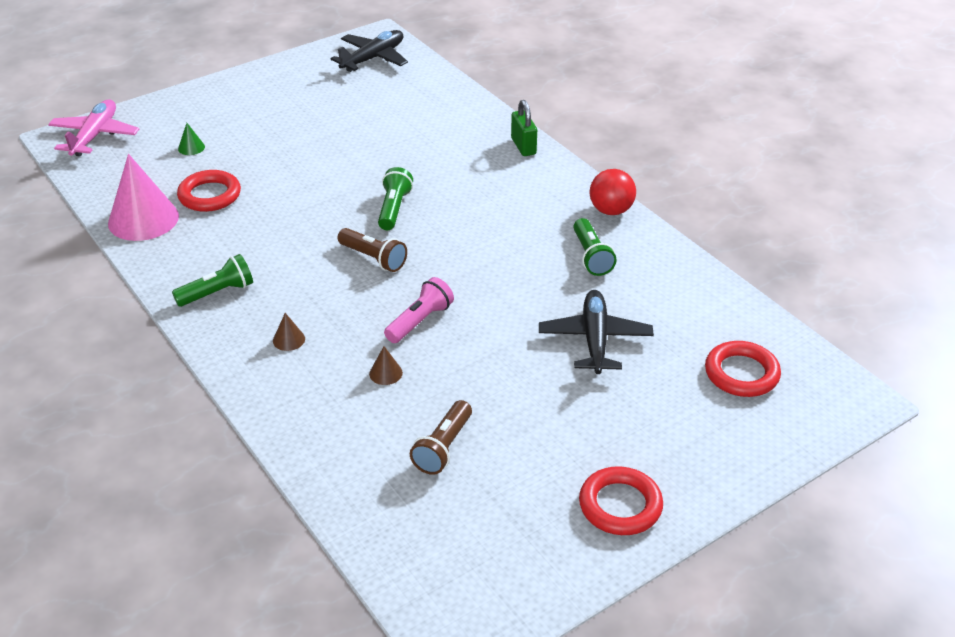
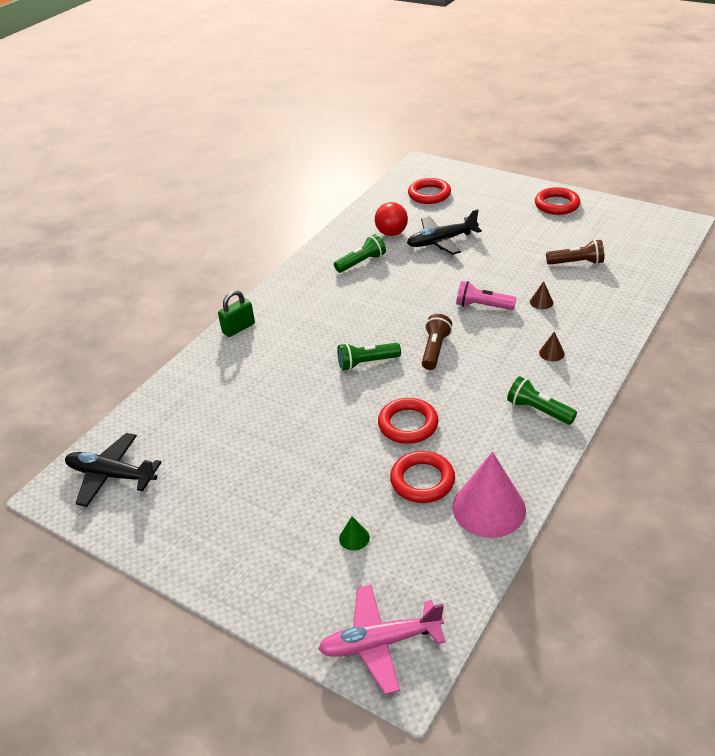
camera: 110 degrees left, 0 degrees up
red ball [590,169,636,215] -> red ball moved to [375,202,408,236]
none -> red ring [378,398,439,444]

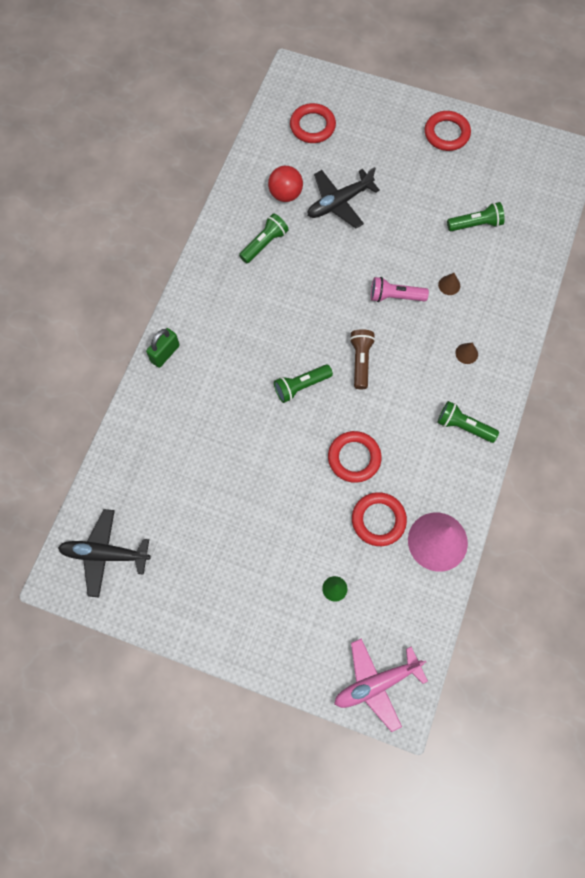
camera: 15 degrees left, 30 degrees up
brown flashlight [546,240,604,265] -> green flashlight [447,202,505,231]

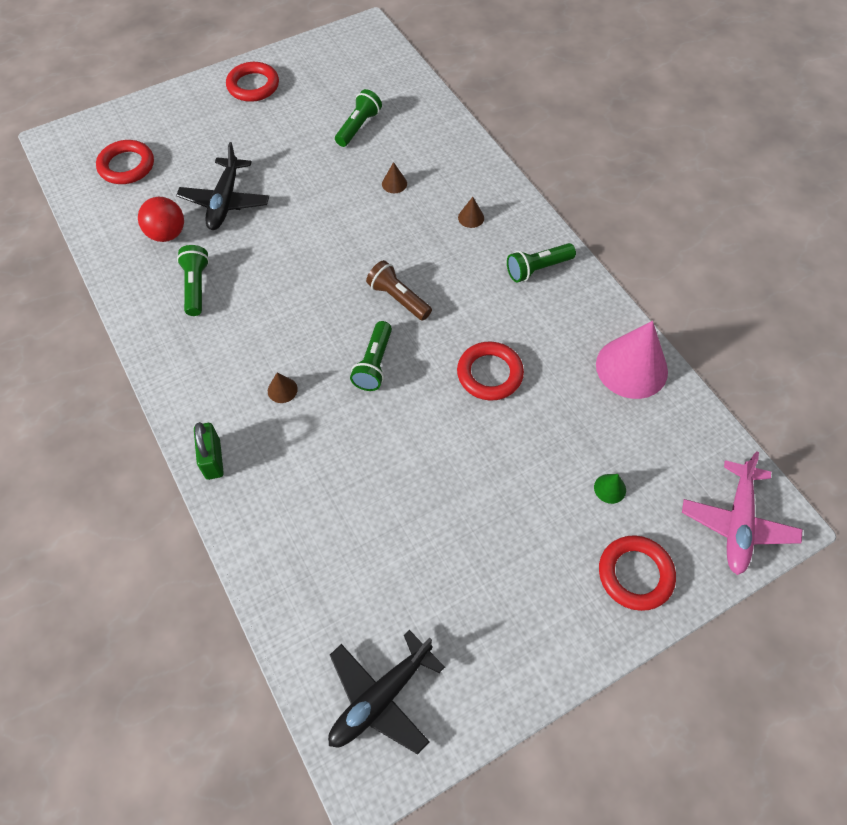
camera: 50 degrees left, 10 degrees down
red ring [352,492,407,546] -> red ring moved to [599,535,676,611]
pink flashlight [371,277,429,302] -> none
none -> brown cone [268,373,298,403]

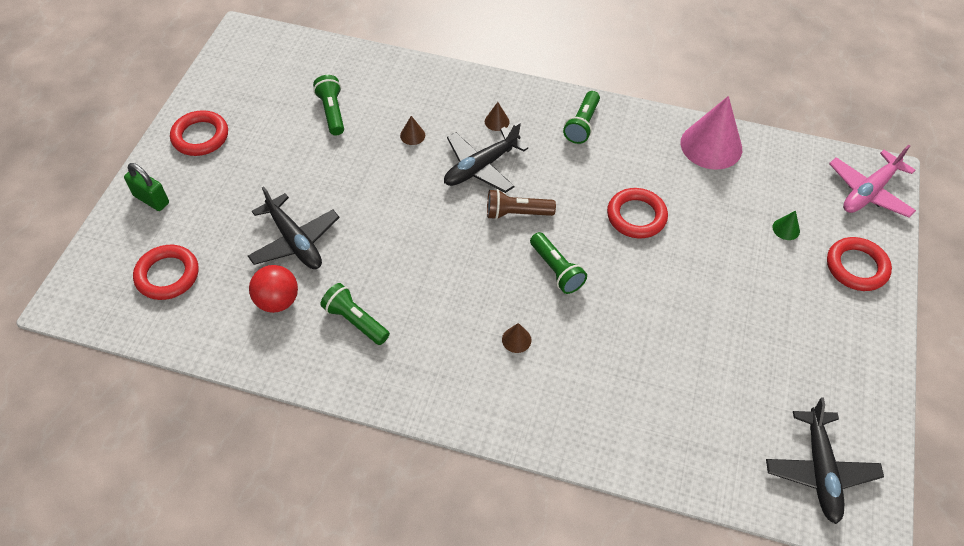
camera: 45 degrees left, 5 degrees down
green padlock [194,422,224,480] -> green padlock moved to [124,163,169,211]
pink plane [682,451,802,575] -> pink plane turned 75 degrees clockwise [829,145,916,218]
none -> black plane [444,122,528,193]

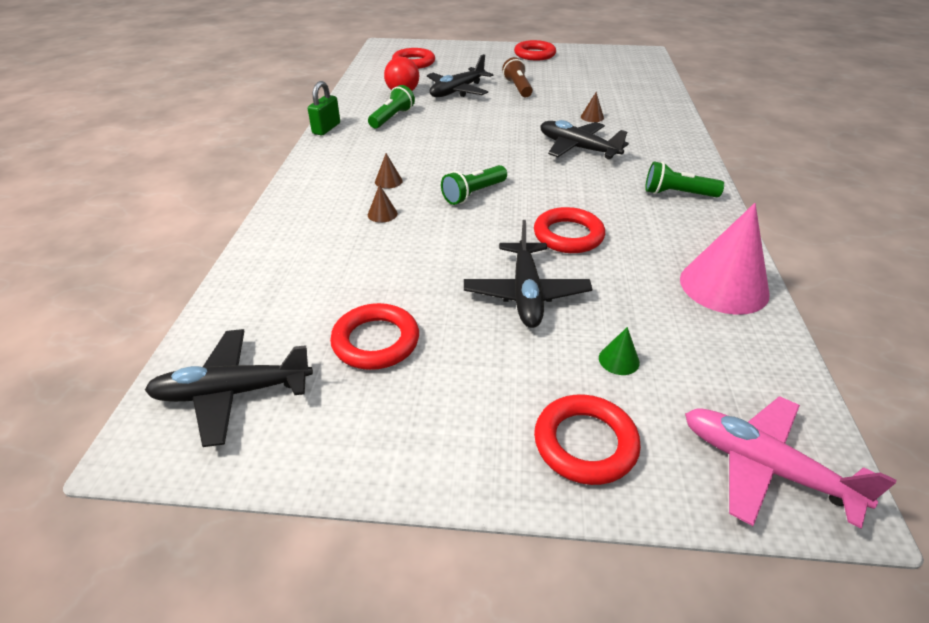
camera: 80 degrees right, 15 degrees down
green padlock [124,163,169,211] -> green padlock moved to [308,81,340,135]
green flashlight [313,75,344,135] -> none
brown cone [485,102,509,131] -> brown cone moved to [368,184,398,223]
brown flashlight [487,189,556,220] -> brown flashlight moved to [502,57,533,97]
none -> red ring [330,303,419,370]
none -> black plane [464,220,592,328]

